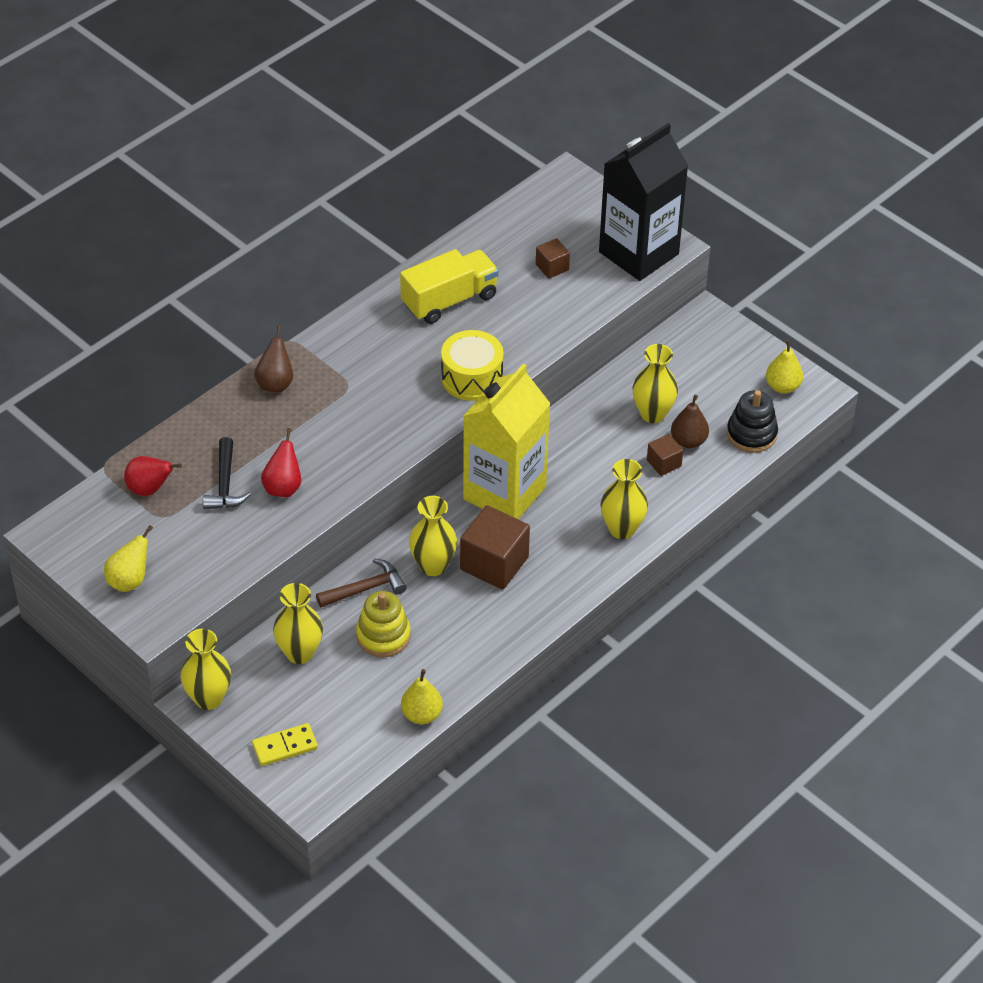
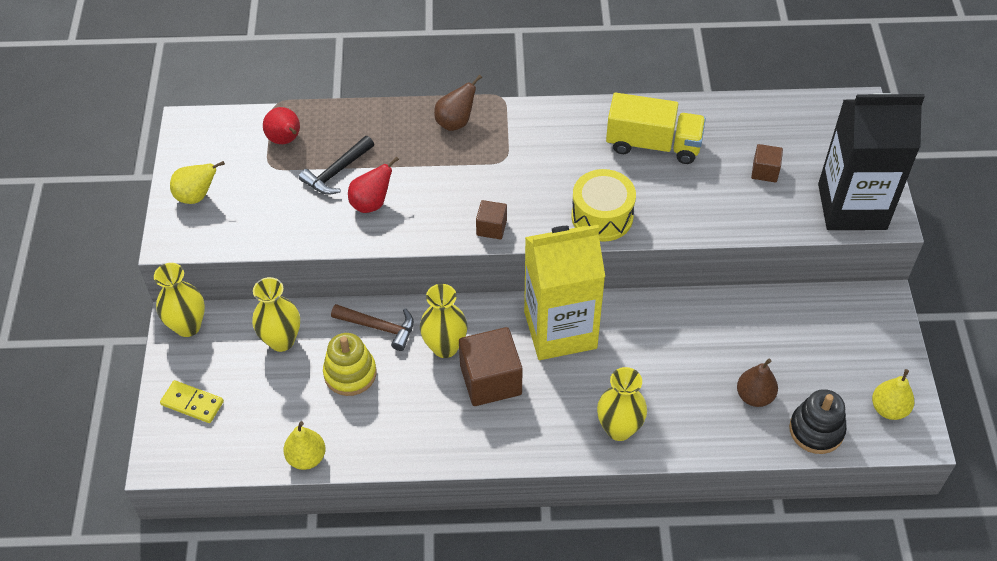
camera: 45 degrees right, 5 degrees up
yellow vase [632,344,678,423] -> none
brown cube [647,434,683,476] -> brown cube moved to [476,200,507,239]

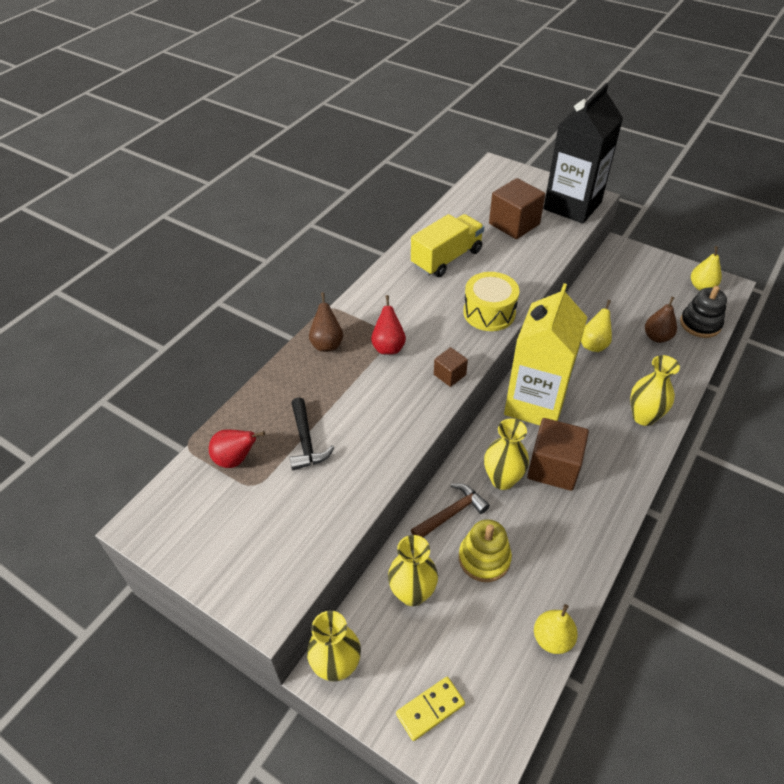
camera: 55 degrees left, 5 degrees down
yellow pear [170,161,225,204] -> yellow pear moved to [581,300,612,352]
red pear [348,156,399,213] -> red pear moved to [371,295,406,355]
brown cube [751,144,783,182] -> brown cube [489,178,545,239], size x1.92

